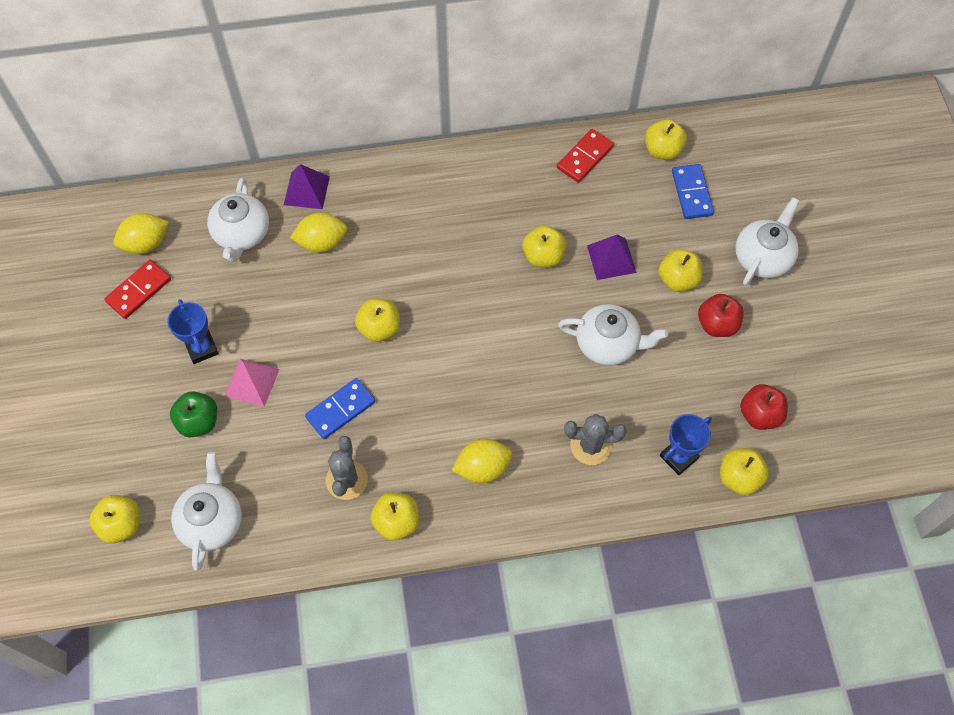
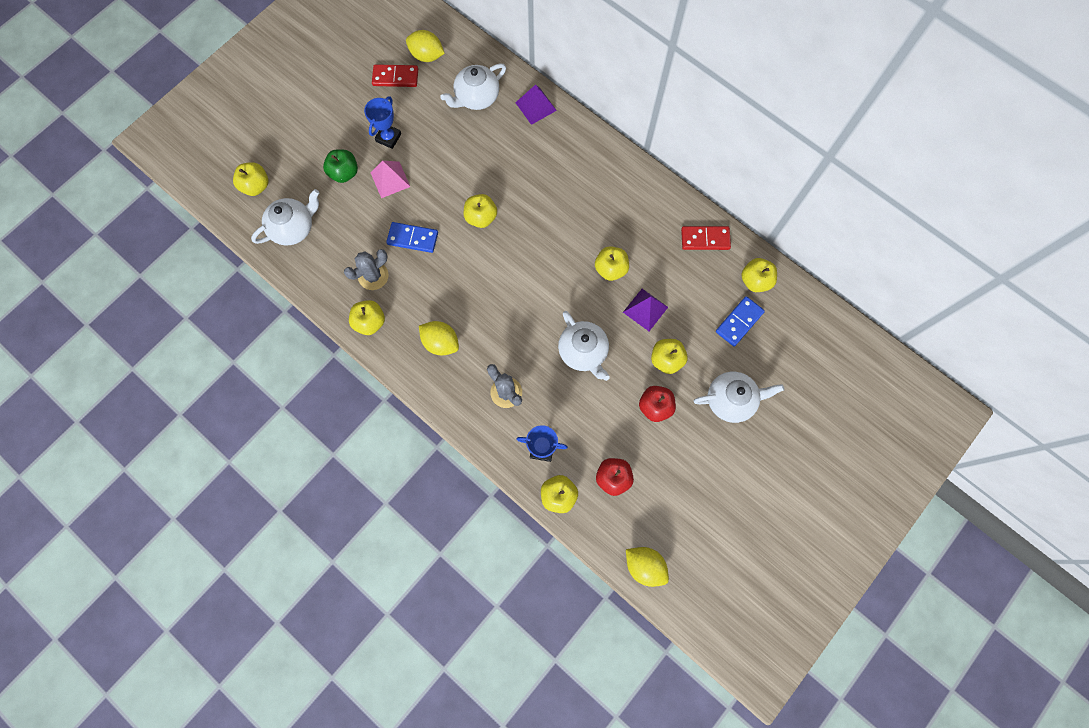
camera: 50 degrees right, 10 degrees up
yellow lemon [290,213,347,253] -> yellow lemon moved to [626,547,669,587]

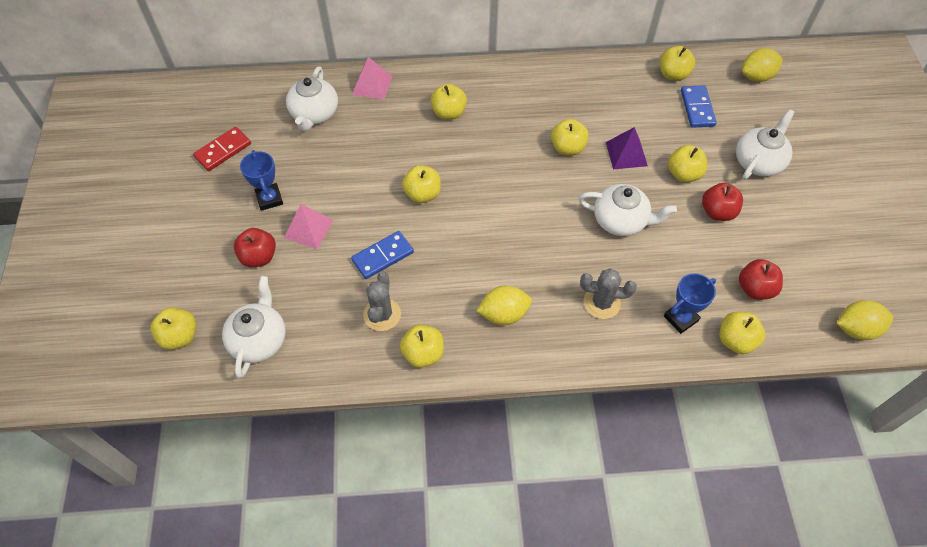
camera: 45 degrees left, 15 degrees down
green apple [323,149,358,183] -> red apple [234,228,276,267]
yellow lemon [406,30,445,62] -> yellow lemon moved to [742,48,783,82]
purple pyramid [515,84,557,125] -> pink pyramid [352,57,392,100]
red domino [681,226,731,250] -> none
none -> yellow apple [431,84,467,120]

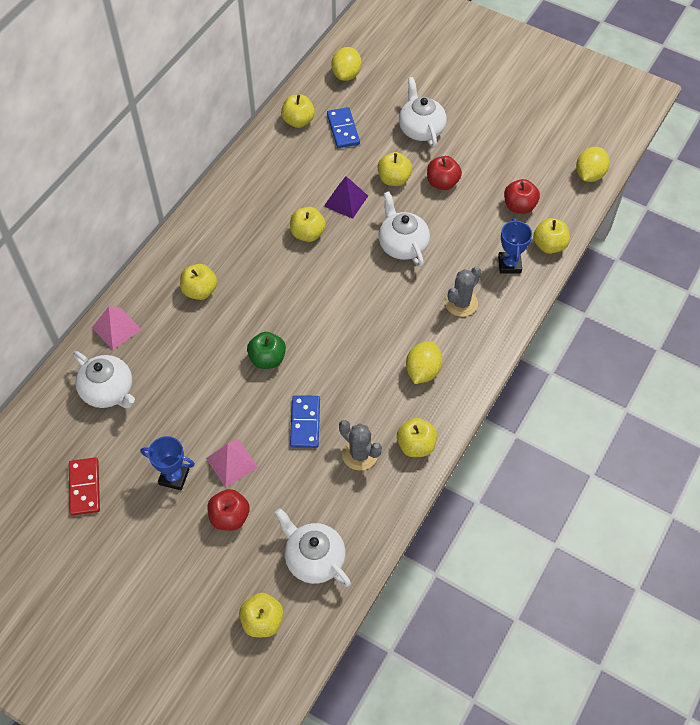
camera: 55 degrees left, 0 degrees up
yellow apple [402,165,441,203] -> green apple [247,332,286,369]
white teapot [579,184,677,236] -> white teapot turned 75 degrees counterclockwise [378,191,430,267]
blue domino [681,85,717,128] -> blue domino turned 45 degrees clockwise [327,107,360,148]

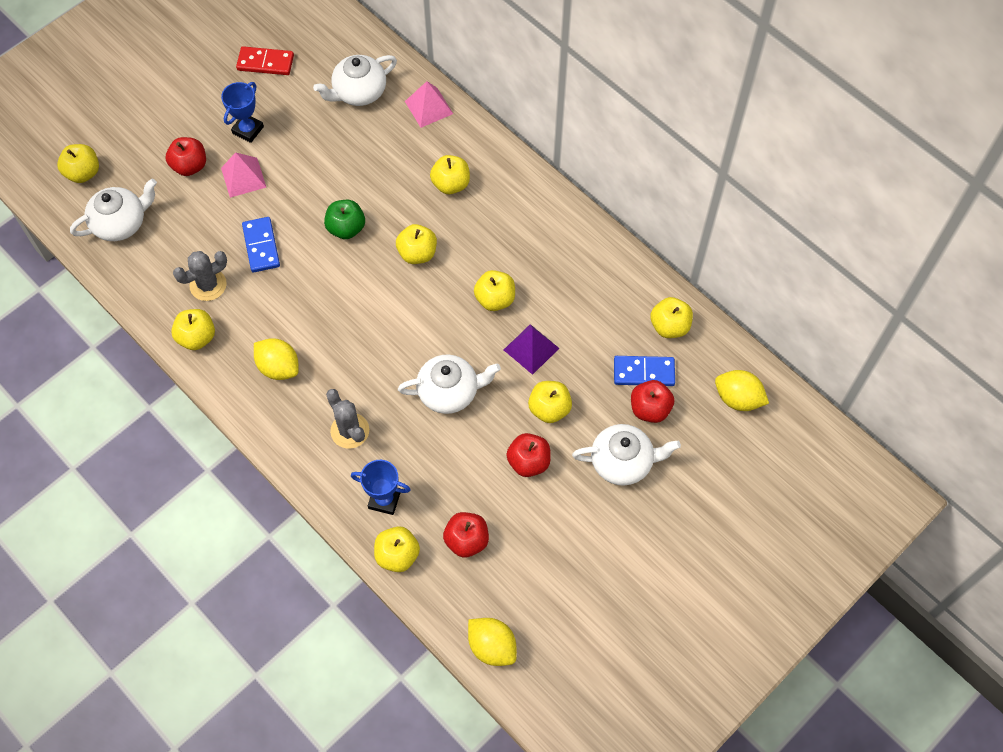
camera: 105 degrees right, 5 degrees up
blue domino [290,395,320,448] -> blue domino turned 60 degrees clockwise [242,217,280,273]
none -> yellow apple [396,224,437,264]
none -> red apple [631,380,674,423]

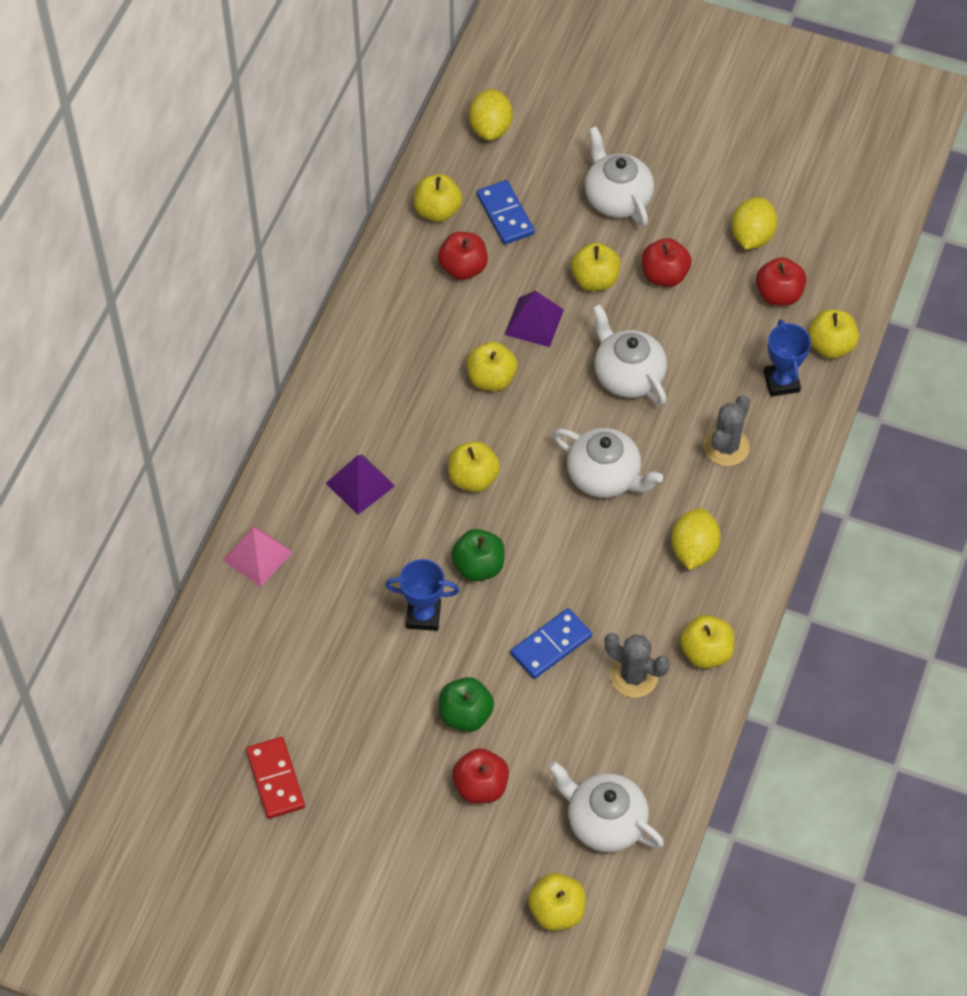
camera: 115 degrees left, 5 degrees down
blue trophy [221,82,264,143] -> blue trophy moved to [385,559,459,631]
pink pyramid [221,153,266,198] -> green apple [439,677,494,732]
white teapot [313,55,397,106] -> white teapot moved to [553,428,663,498]
yellow apple [430,155,470,194] -> purple pyramid [326,455,395,515]
yellow lemon [468,618,517,666] -> yellow lemon moved to [731,197,778,250]
red apple [631,380,674,423] -> red apple moved to [438,232,488,280]

